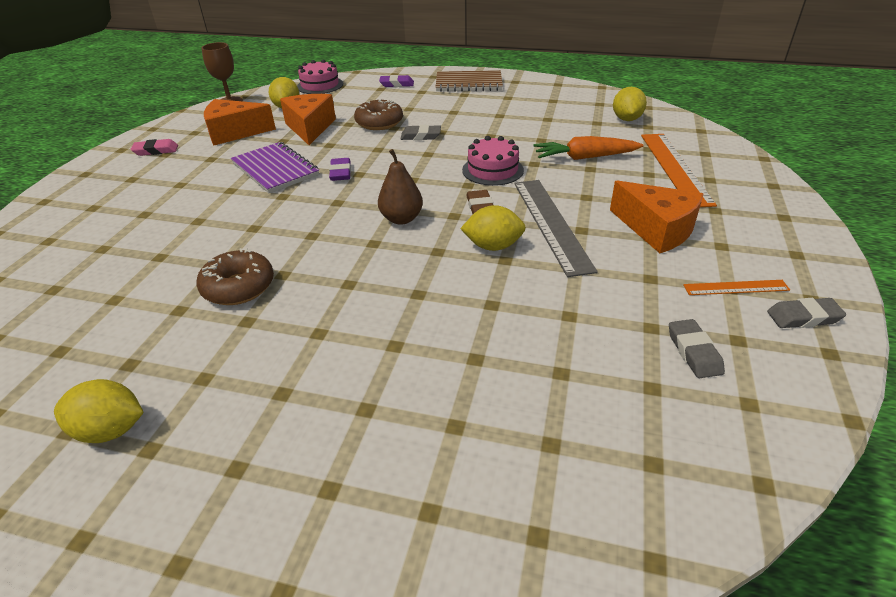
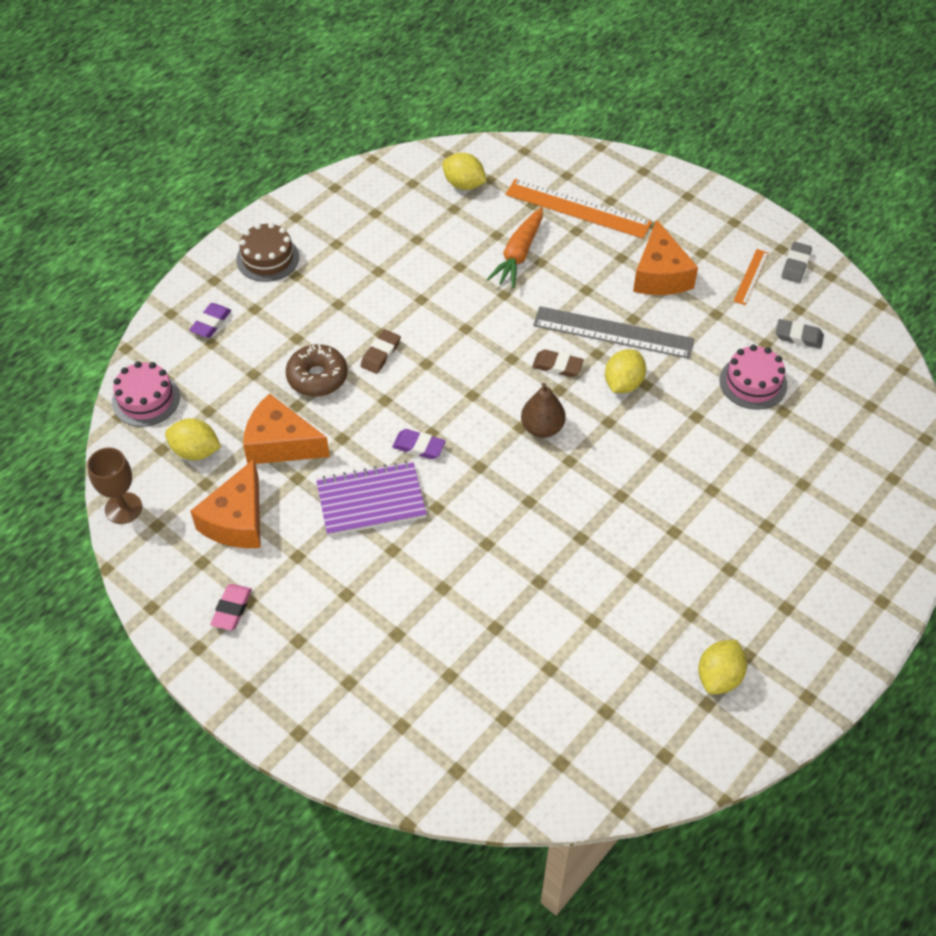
camera: 65 degrees left, 15 degrees up
brown donut [197,248,274,305] -> none
grey eraser [401,125,441,140] -> brown eraser [360,329,401,374]
brown notebook [436,70,503,92] -> brown cake [236,222,299,282]
pink cake [462,136,524,186] -> pink cake moved to [719,345,787,410]
orange cheese [610,180,703,253] -> orange cheese turned 105 degrees clockwise [633,220,698,295]

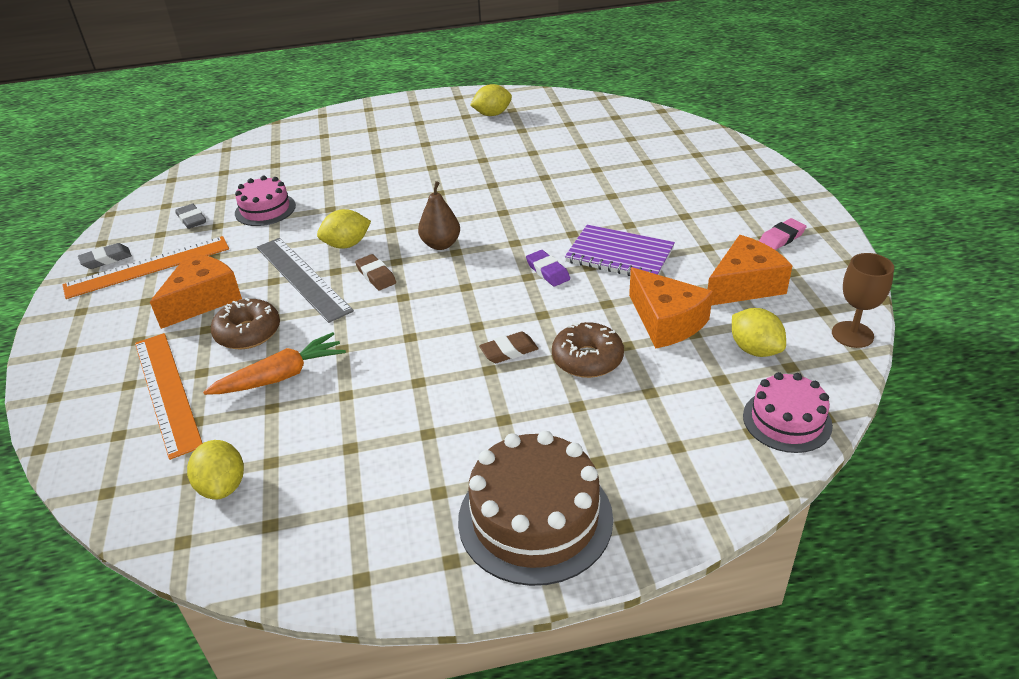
camera: 140 degrees left, 15 degrees down
purple eraser [189,303,231,338] -> none
brown cake [236,222,299,282] -> brown cake [458,431,613,586], size x1.64
orange ruler [733,249,769,305] -> orange ruler [62,236,229,299], size x1.99
none -> brown donut [211,298,280,350]

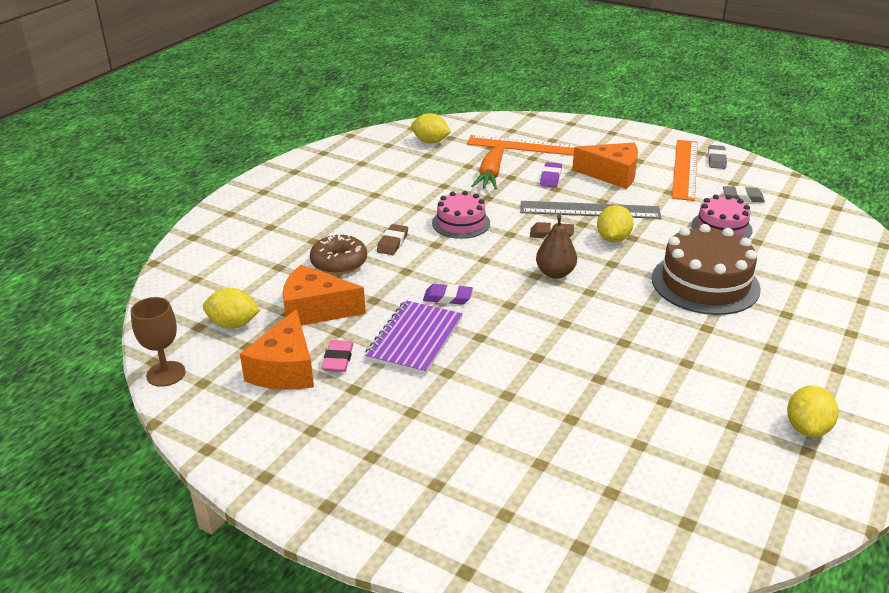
camera: 130 degrees right, 5 degrees down
orange cheese [150,253,242,329] -> orange cheese turned 60 degrees counterclockwise [572,142,638,189]
brown donut [211,298,280,350] -> purple eraser [540,162,562,188]
brown cake [458,431,613,586] -> brown cake moved to [652,224,761,315]
purple notebook [565,225,675,276] -> purple notebook turned 45 degrees counterclockwise [364,300,463,375]
pink cake [743,372,833,453] -> pink cake moved to [432,191,490,239]
pink eraser [759,218,807,250] -> pink eraser moved to [322,340,353,372]

